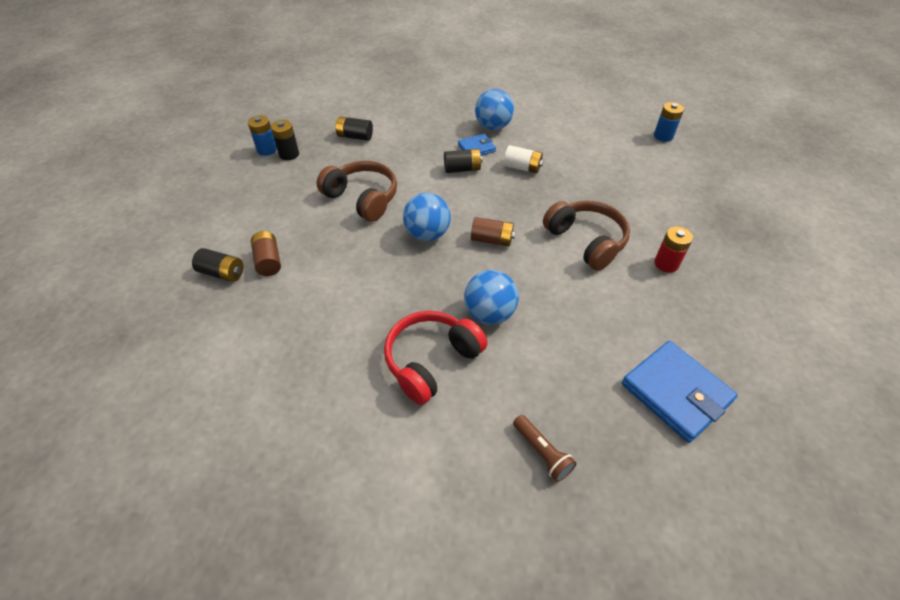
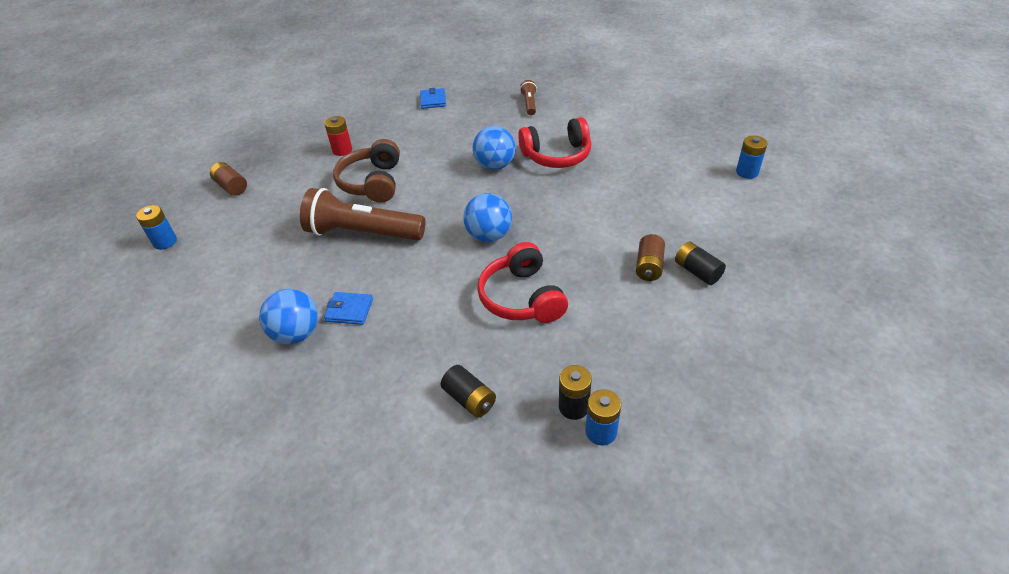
camera: 145 degrees left, 5 degrees down
brown headphones [316,161,397,222] -> red headphones [477,242,568,323]
black battery [444,149,483,173] -> none
brown battery [471,217,515,246] -> brown battery moved to [210,162,247,196]
white battery [504,145,543,173] -> none
blue wallet [622,341,738,443] -> blue wallet [420,88,446,109], size x0.54
none -> brown flashlight [300,188,425,241]
none -> blue battery [736,135,767,179]

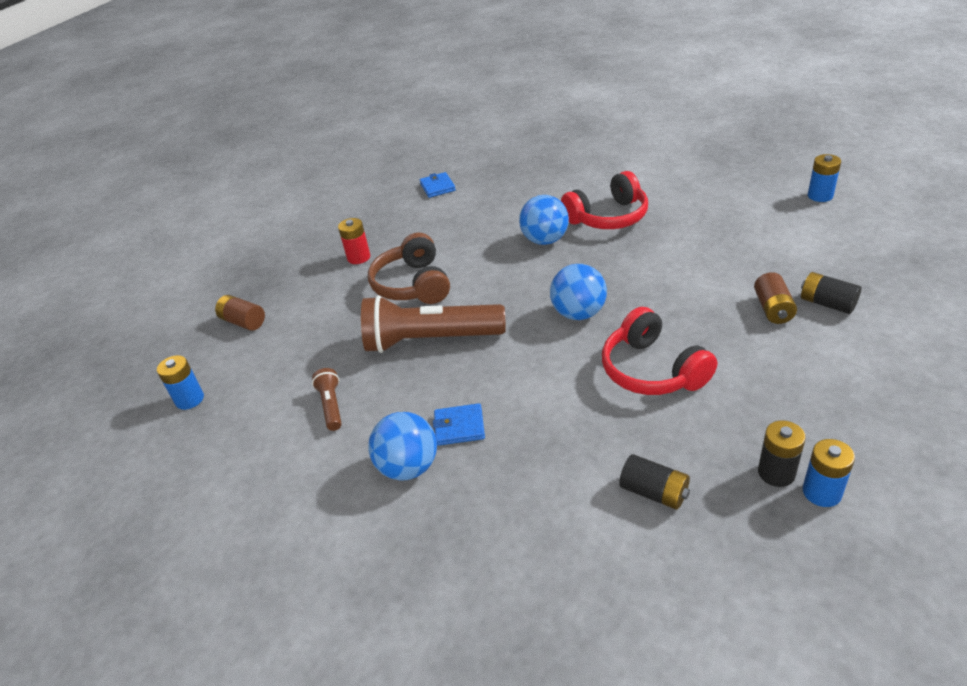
camera: 10 degrees left, 5 degrees down
brown flashlight [520,80,537,115] -> brown flashlight moved to [312,368,342,431]

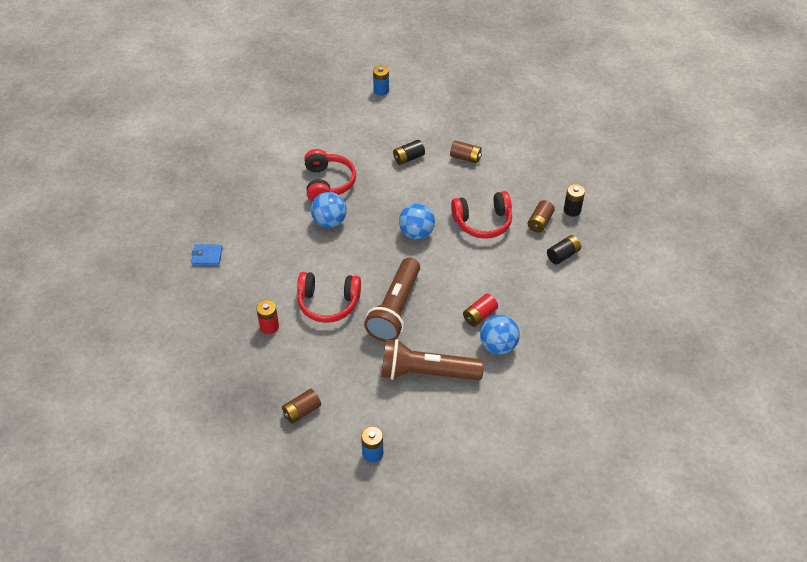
camera: 75 degrees left, 10 degrees up
brown flashlight [312,368,342,431] -> brown flashlight [381,339,484,380], size x2.22
brown headphones [368,233,450,304] -> red headphones [297,272,361,323]
blue wallet [433,403,485,446] -> red battery [463,294,498,327]
black battery [801,272,861,314] -> black battery moved to [393,140,425,165]
blue battery [803,439,855,507] -> none
none -> brown battery [528,200,555,233]

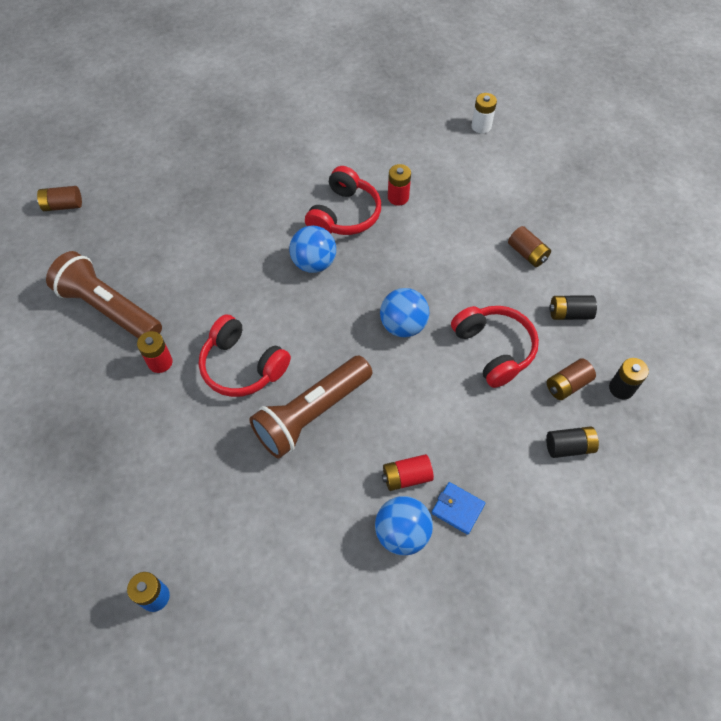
camera: 30 degrees right, 10 degrees up
blue wallet [191,244,223,266] -> blue wallet moved to [432,482,485,535]
brown battery [282,389,321,424] -> brown battery moved to [37,186,82,211]
blue battery [373,65,389,96] -> white battery [471,93,497,134]
brown flashlight [381,339,484,380] -> brown flashlight moved to [46,251,162,339]
black battery [393,140,425,165] -> black battery moved to [549,295,597,320]
red headphones [451,191,512,239] -> red headphones turned 135 degrees counterclockwise [451,306,539,388]
none -> red battery [388,164,411,206]

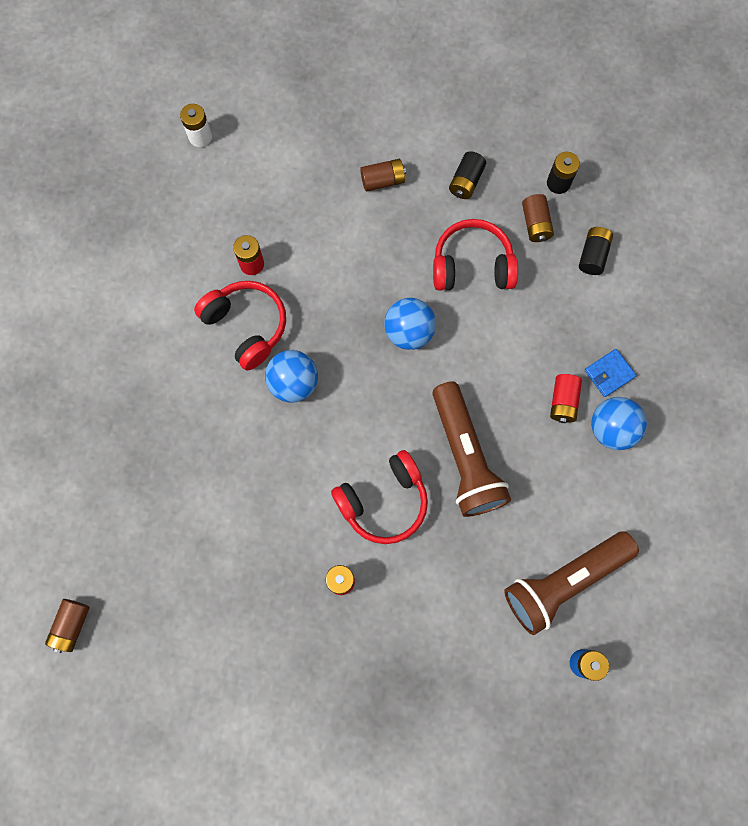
camera: 65 degrees left, 15 degrees up
brown flashlight [46,251,162,339] -> brown flashlight moved to [504,531,639,635]

